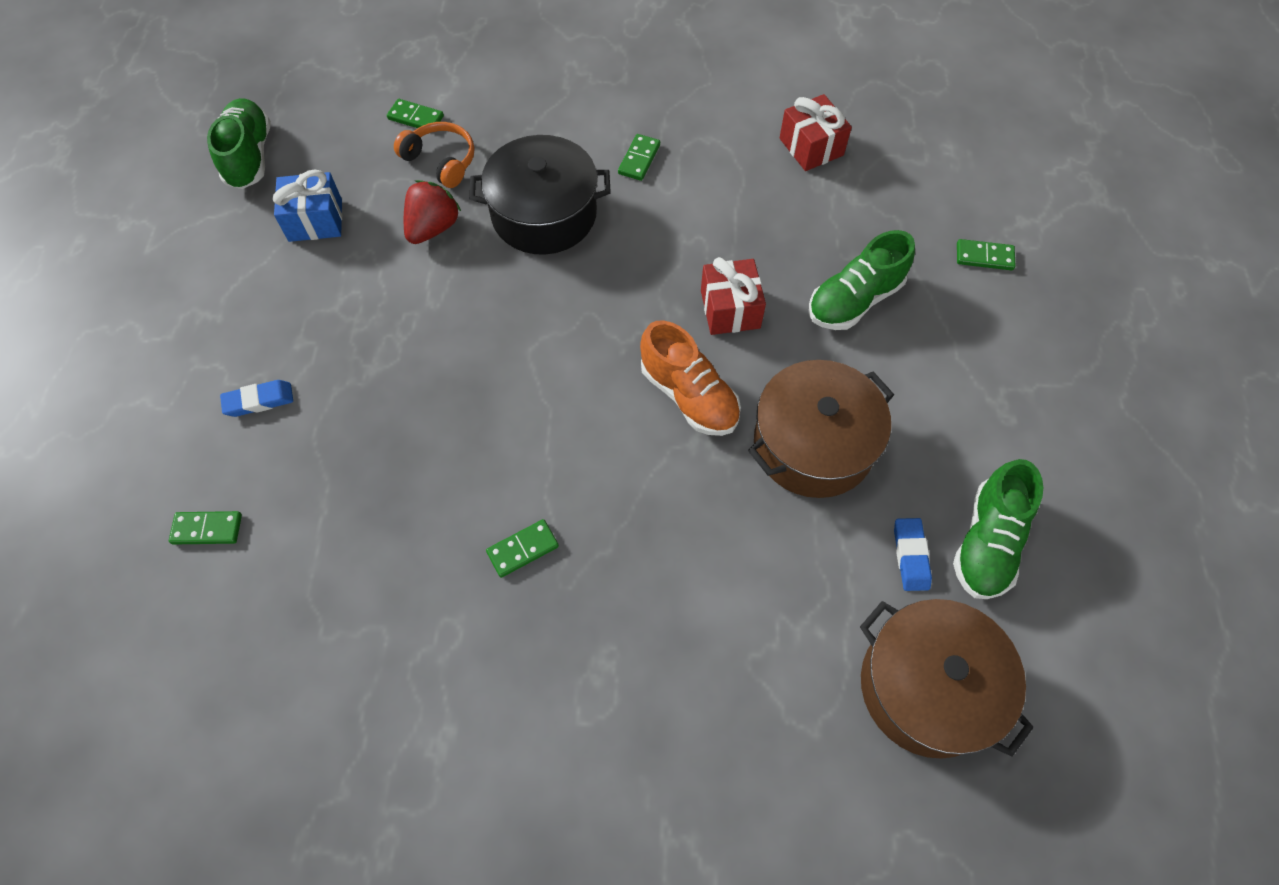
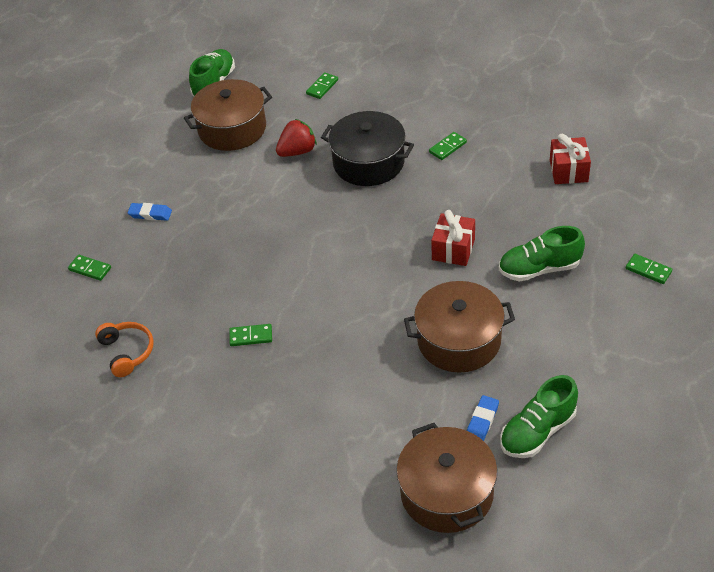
camera: 30 degrees right, 15 degrees down
blue gift [273,169,342,242] -> brown pot [184,79,272,151]
green domino [387,99,444,128] -> green domino turned 75 degrees clockwise [306,72,338,99]
orange headphones [394,122,474,188] -> orange headphones moved to [95,322,154,377]
orange shoe [640,320,741,436] -> none

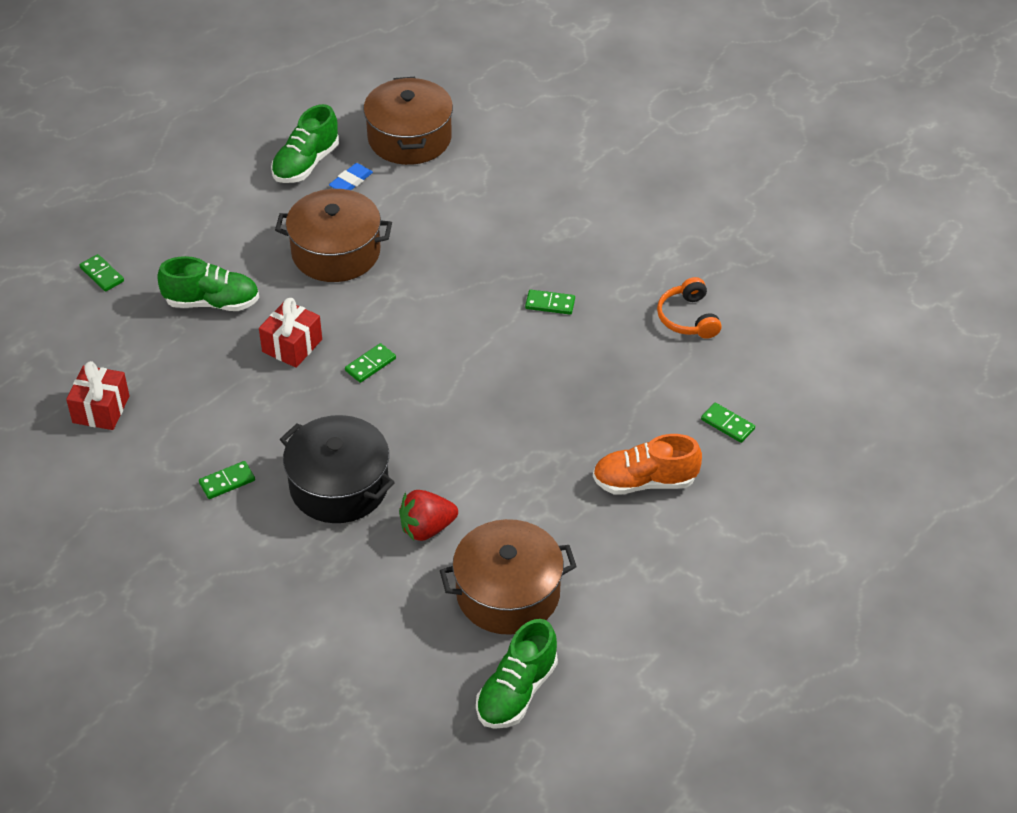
camera: 170 degrees left, 0 degrees up
blue eraser [128,203,172,221] -> orange shoe [593,434,702,495]
green domino [306,72,338,99] -> green domino moved to [345,343,396,383]
green shoe [500,375,578,458] -> green shoe turned 150 degrees clockwise [271,104,339,183]

